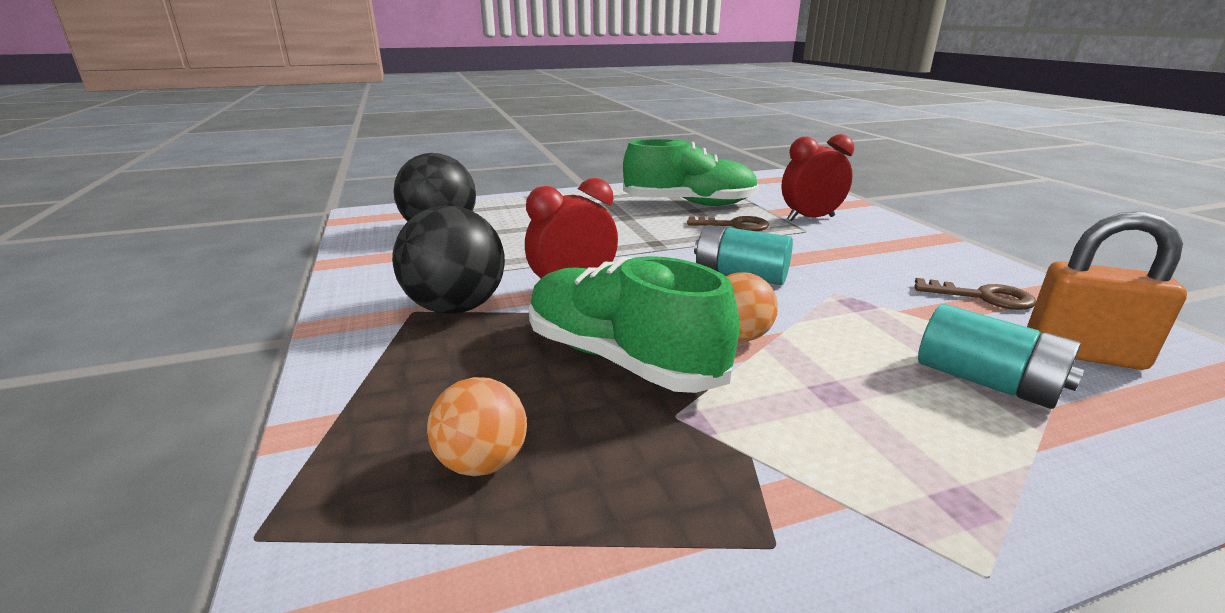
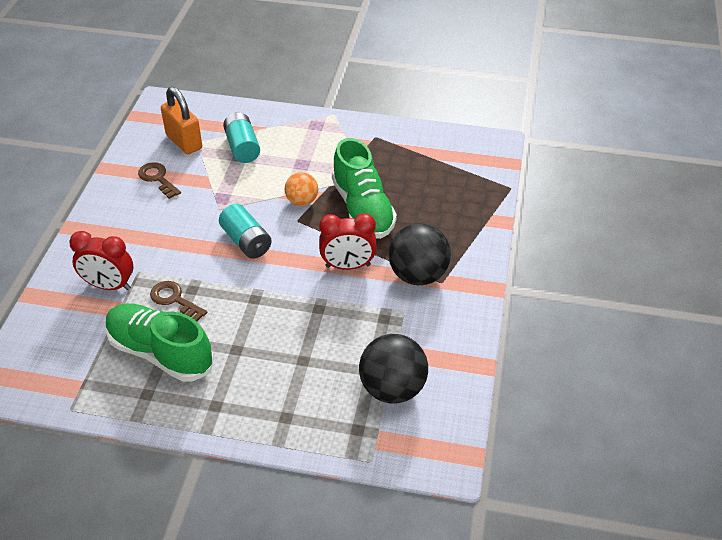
camera: 150 degrees left, 20 degrees up
orange ball [427,377,527,476] -> none

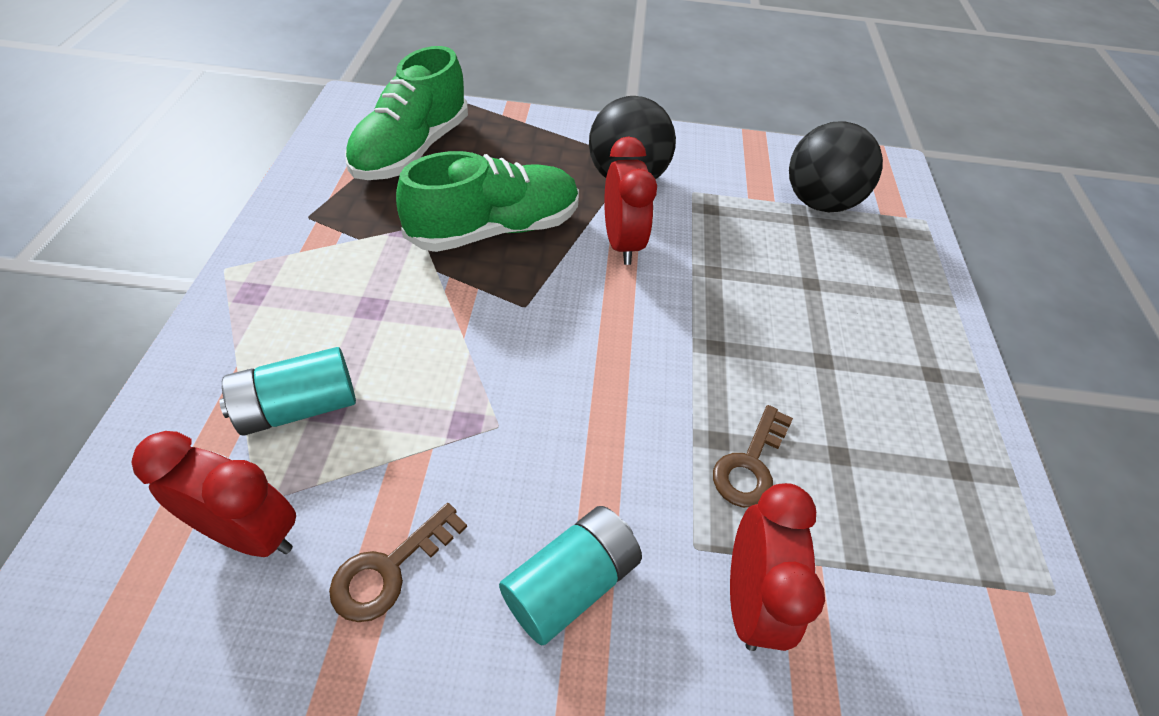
camera: 100 degrees left, 5 degrees up
green shoe [105,303,214,382] -> green shoe moved to [345,46,468,180]
orange padlock [161,86,202,154] -> red clock [132,431,296,557]
turquoise battery [219,204,272,259] -> turquoise battery moved to [499,506,642,646]
orange ball [285,172,318,206] -> none

